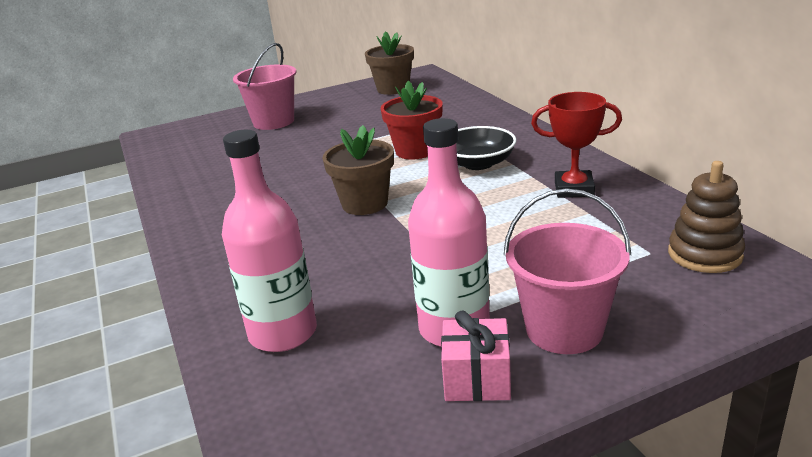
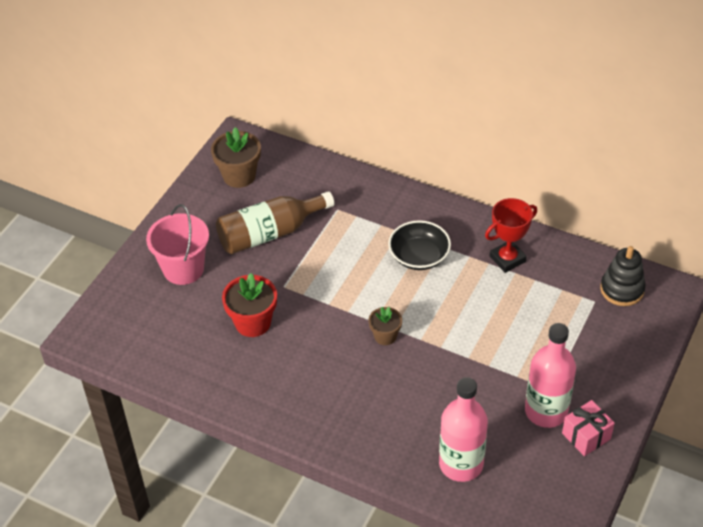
camera: 40 degrees left, 20 degrees up
brown flower pot [322,125,394,215] -> brown flower pot [369,307,402,345], size x0.61
red flower pot [381,81,443,160] -> red flower pot moved to [222,273,277,337]
pink bucket [504,188,631,354] -> none
brown stacking toy [668,161,745,273] -> black stacking toy [600,246,646,306]
none -> brown bottle [216,191,334,254]

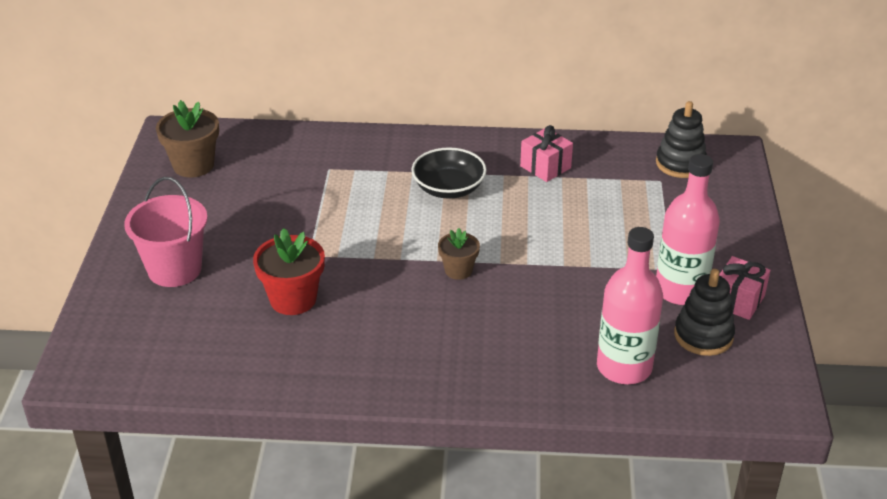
camera: 25 degrees left, 10 degrees down
brown bottle [216,191,334,254] -> none
red trophy [485,198,537,273] -> pink gift [520,125,573,182]
none -> black stacking toy [674,269,735,356]

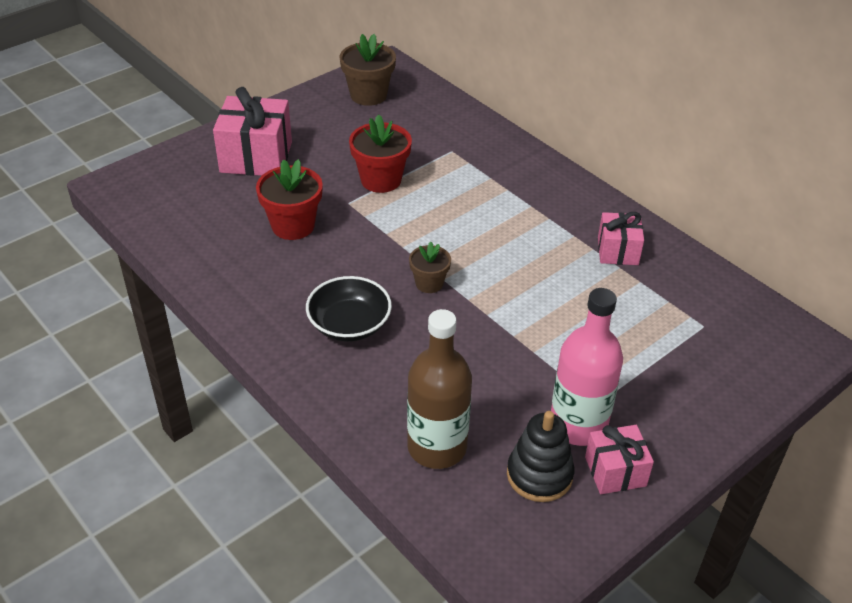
camera: 45 degrees right, 5 degrees up
pink bucket [124,177,208,287] -> pink gift [213,87,292,176]
black bowl [411,147,487,199] -> black bowl moved to [306,276,392,342]
pink bottle [597,227,663,384] -> brown bottle [407,309,472,469]
black stacking toy [656,101,707,178] -> none
none -> red flower pot [349,114,412,193]

